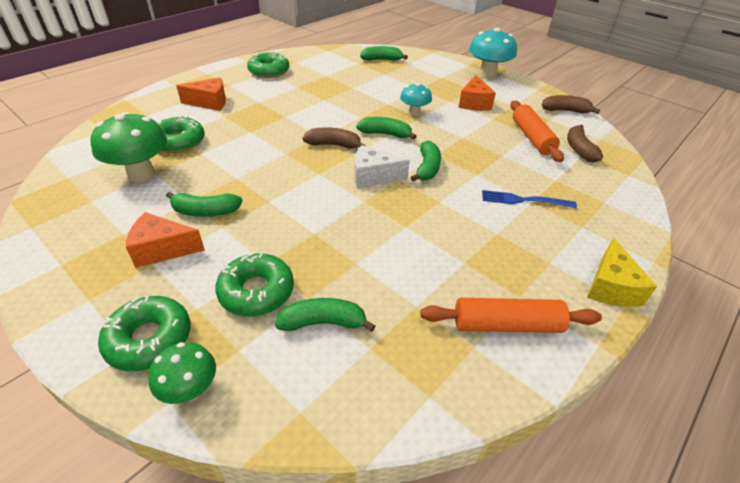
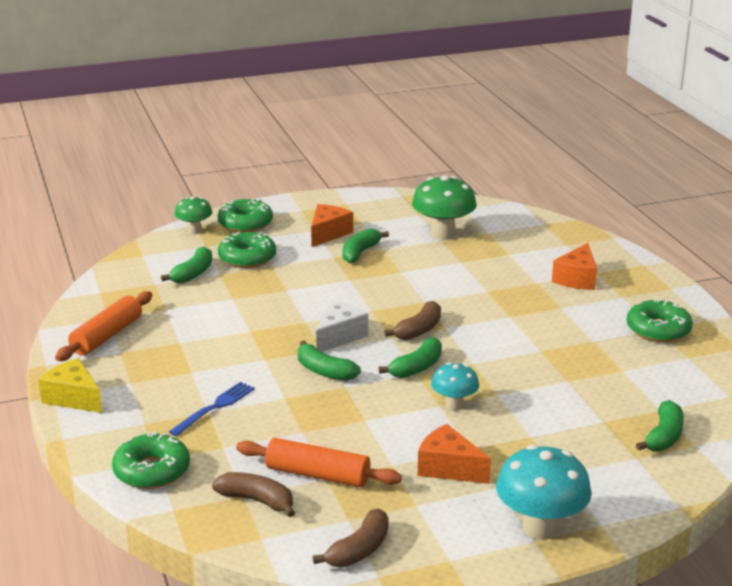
camera: 120 degrees right, 15 degrees down
green donut [157,115,205,153] -> green donut moved to [112,431,190,489]

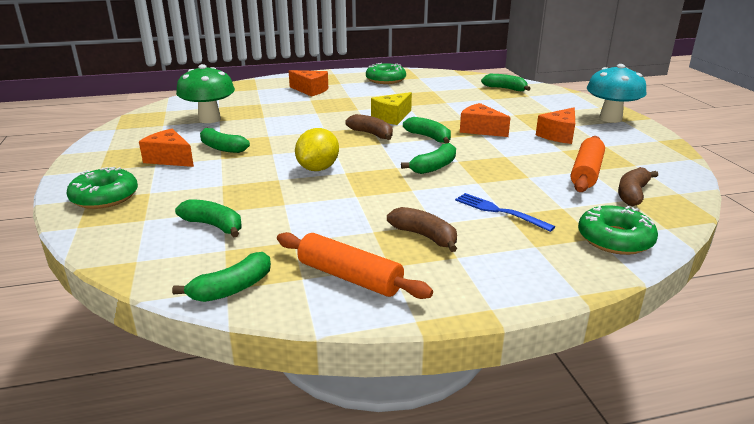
camera: 85 degrees left, 0 degrees up
yellow cheese [38,358,102,413] -> yellow cheese moved to [371,92,412,125]
green mushroom [175,196,212,234] -> none
green donut [218,232,276,268] -> none
brown banana [313,509,389,567] -> brown banana moved to [387,207,457,252]
white cheese [316,301,368,352] -> none
turquoise mushroom [431,362,479,410] -> orange cheese [460,103,511,137]
none -> green banana [172,252,271,302]
none -> yellow lemon [295,128,339,171]

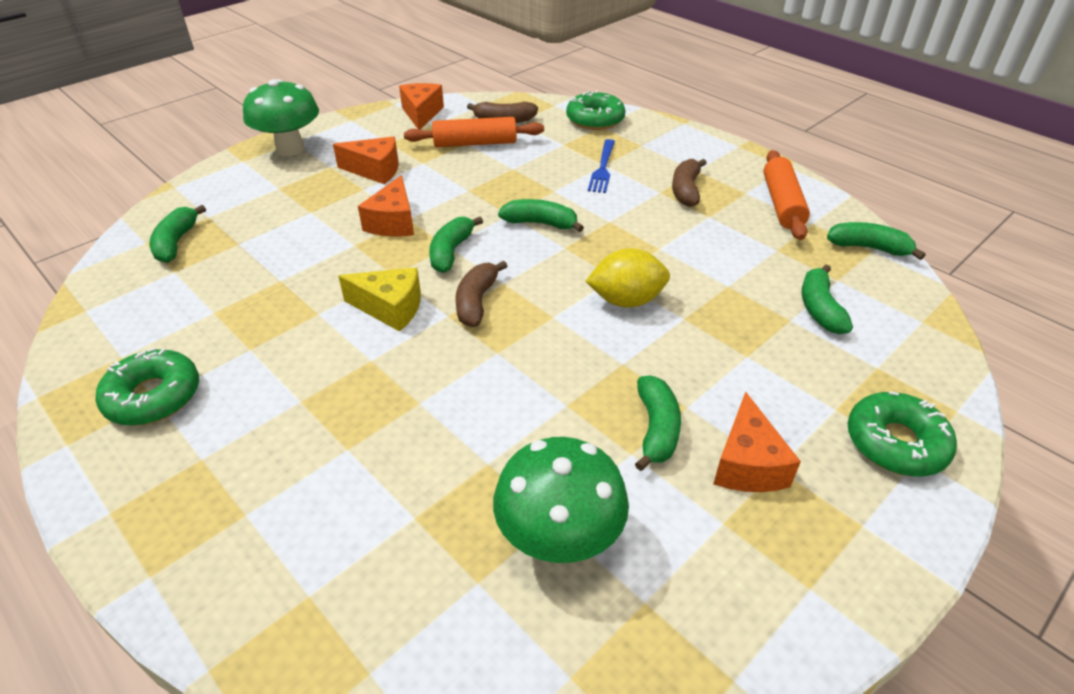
camera: 120 degrees left, 15 degrees up
orange cheese [289,70,328,97] -> orange cheese moved to [399,83,444,130]
turquoise mushroom [587,64,647,123] -> green mushroom [243,79,319,156]

